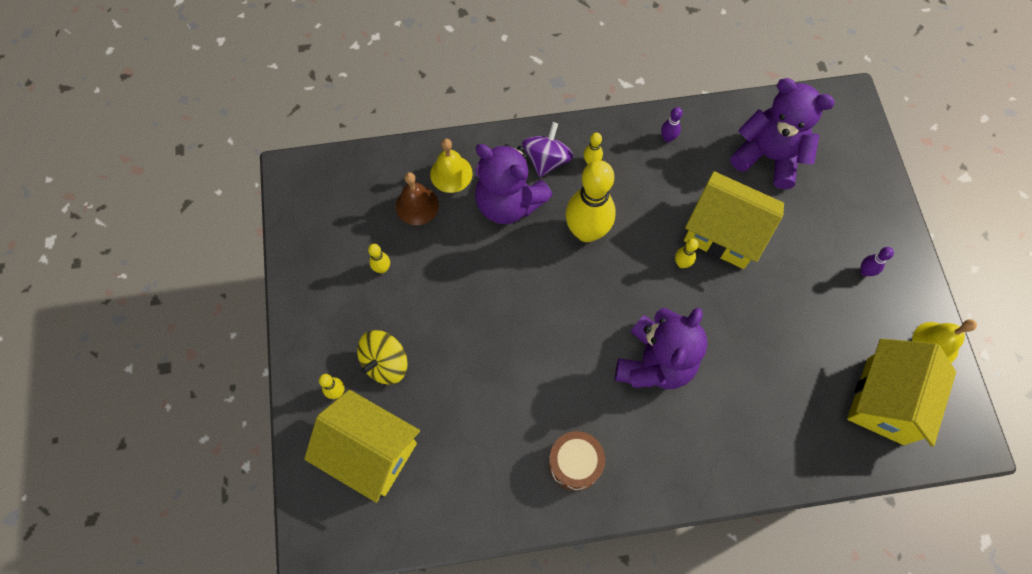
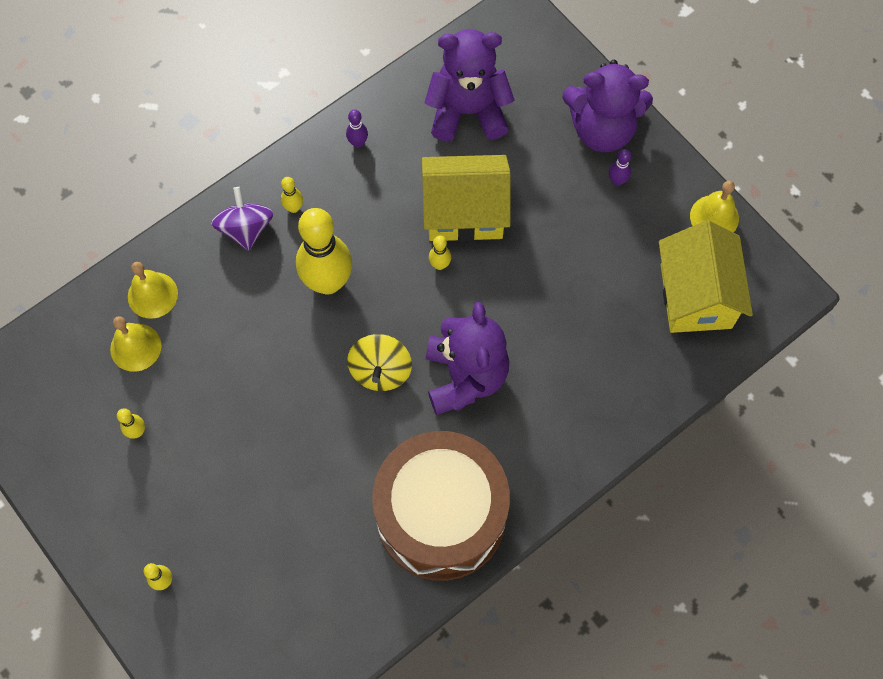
camera: 30 degrees left, 0 degrees up
yellow house [304,390,420,503] -> none
yellow spinning top [357,330,408,385] -> yellow spinning top moved to [347,334,412,391]
brown bell [396,172,439,225] -> yellow bell [110,316,161,372]
purple teddy bear [475,144,553,224] -> purple teddy bear moved to [562,60,653,152]
brown drum [548,431,605,491] -> brown drum [372,431,510,581], size x2.21

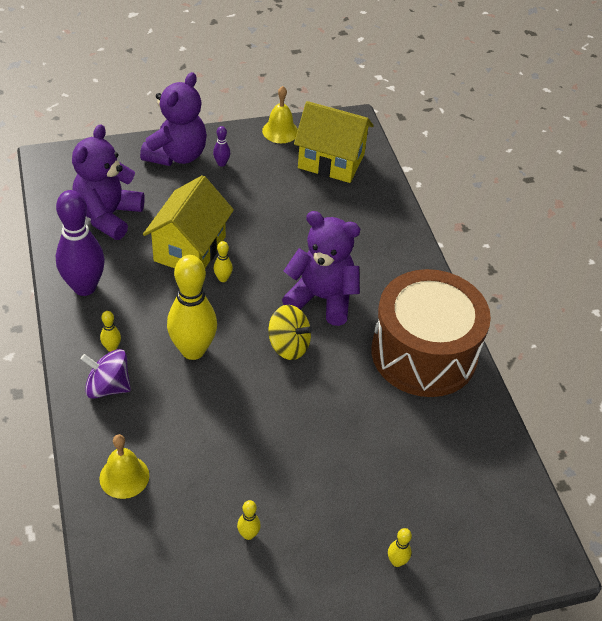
camera: 70 degrees left, 20 degrees down
yellow bell [110,316,161,372] -> none
purple bowling pin [346,110,368,148] -> purple bowling pin [56,190,105,296], size x2.42

